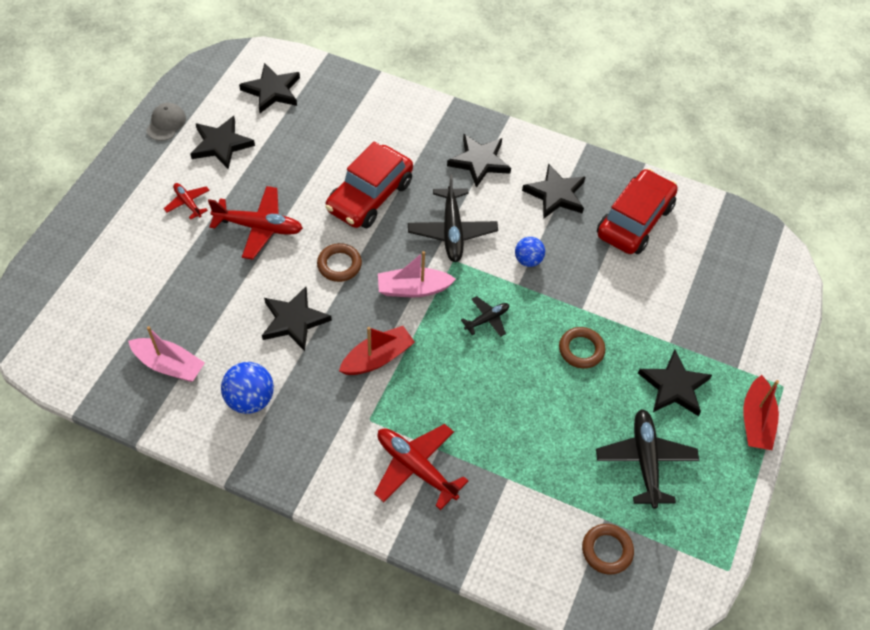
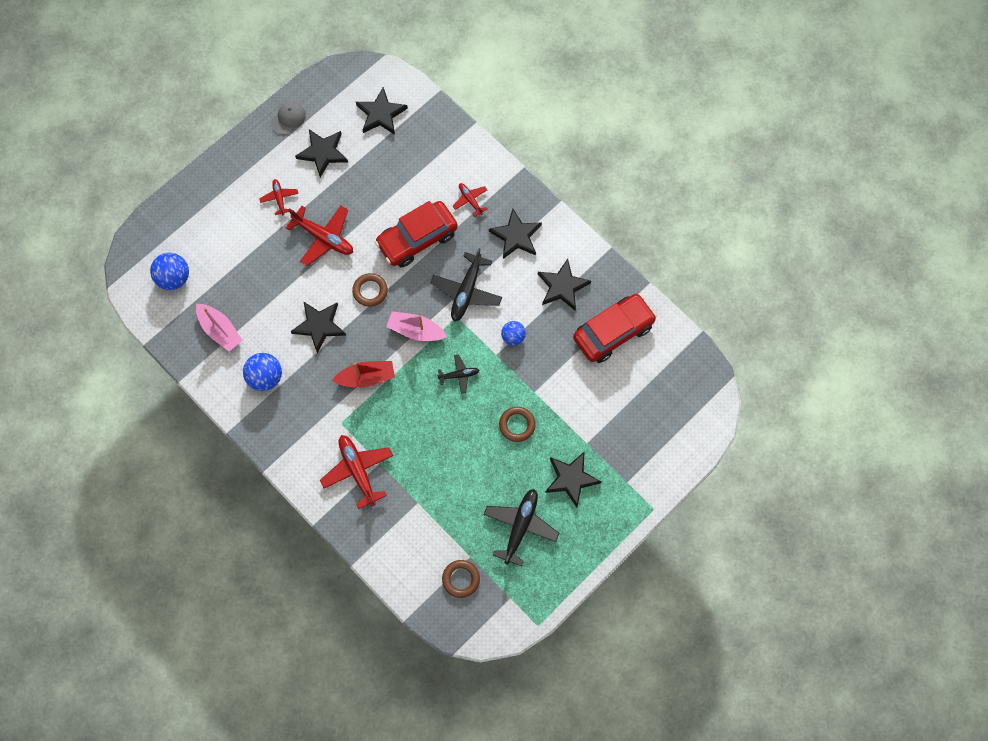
camera: 25 degrees right, 15 degrees up
red boat [743,375,779,450] -> none
none -> blue ball [150,253,189,290]
none -> red plane [453,183,487,217]

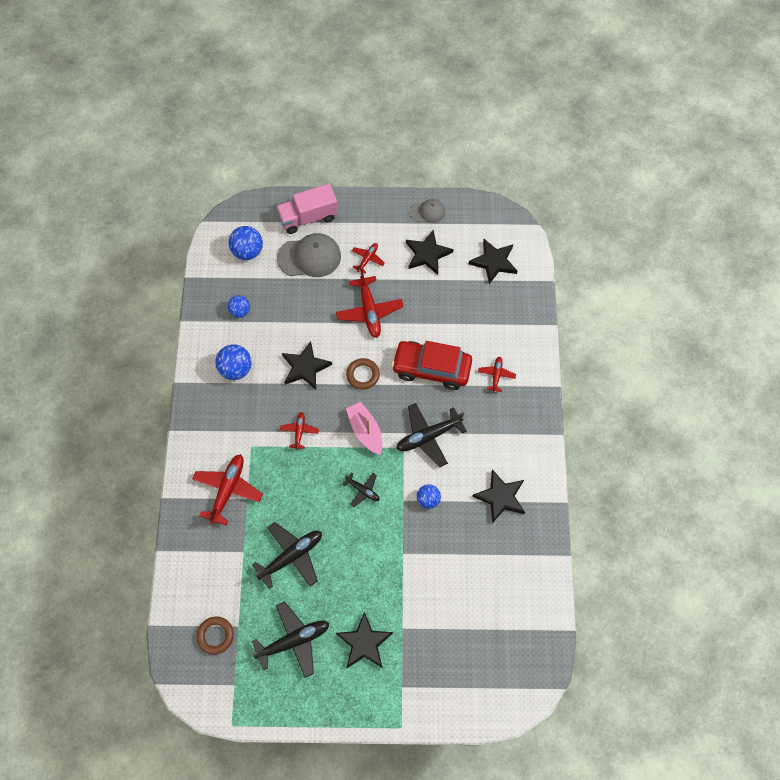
camera: 45 degrees right, 5 degrees down
pink boat [196,304,242,351] -> blue ball [228,295,250,318]
red boat [332,361,395,388] -> red plane [280,412,319,450]
black star [489,209,542,259] -> none
brown ring [499,407,536,442] -> none
red car [573,294,657,363] -> none
none -> black plane [252,522,322,589]
none -> pink truck [276,184,338,234]
none -> grey cap [277,233,341,277]

